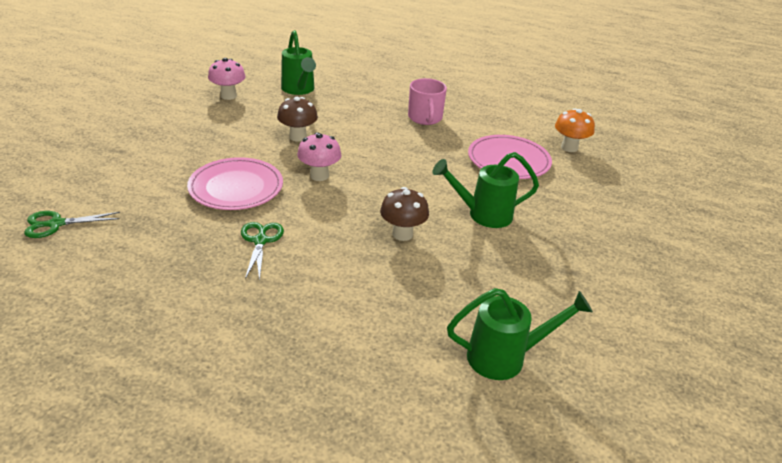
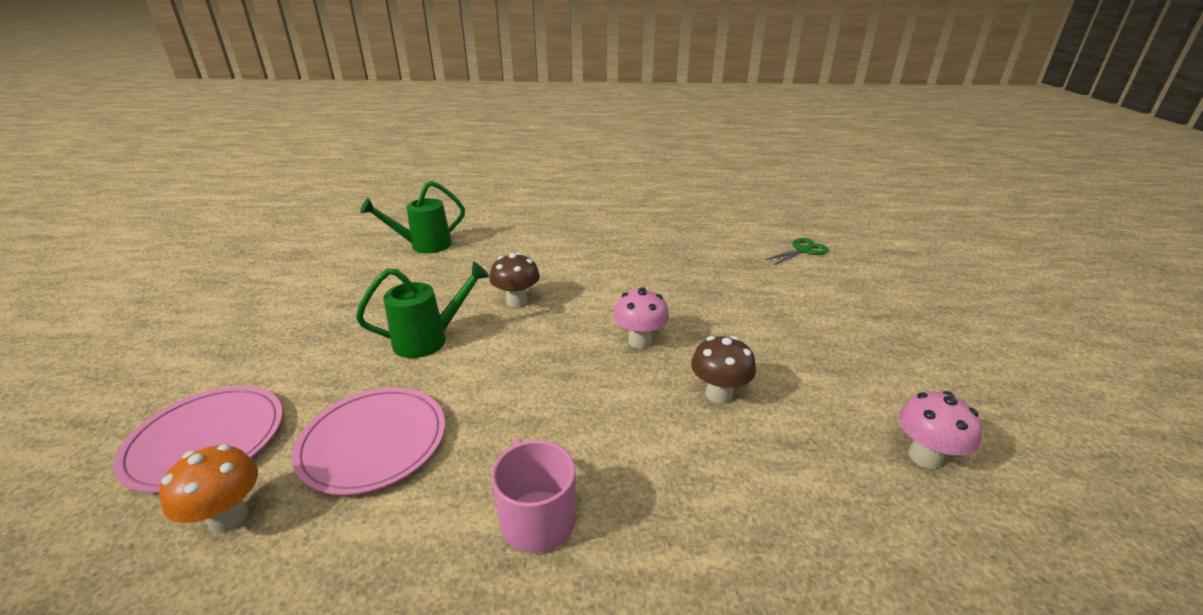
camera: 165 degrees right, 5 degrees down
pink plate [187,157,283,210] -> pink plate moved to [113,386,283,493]
green scissors [241,222,284,280] -> none
green watering can [281,30,316,95] -> none

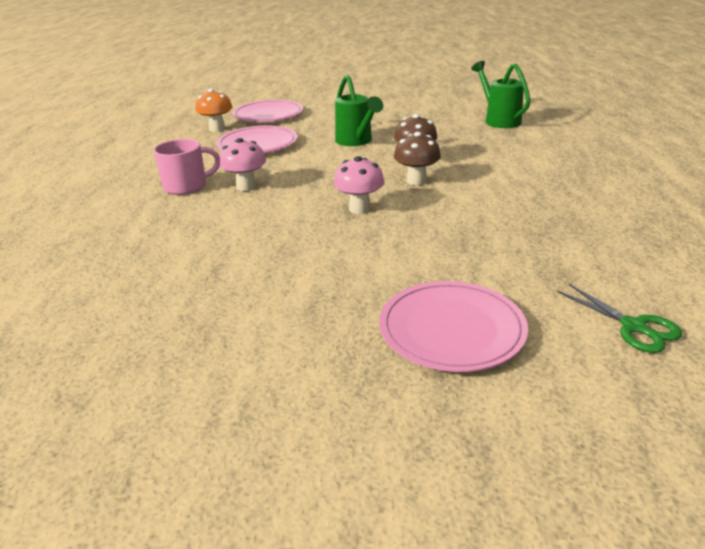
camera: 90 degrees right, 0 degrees up
brown mushroom [691,336,756,404] -> brown mushroom moved to [394,132,441,185]
pink mushroom [898,391,982,469] -> pink mushroom moved to [219,138,266,191]
none -> pink plate [379,281,528,372]

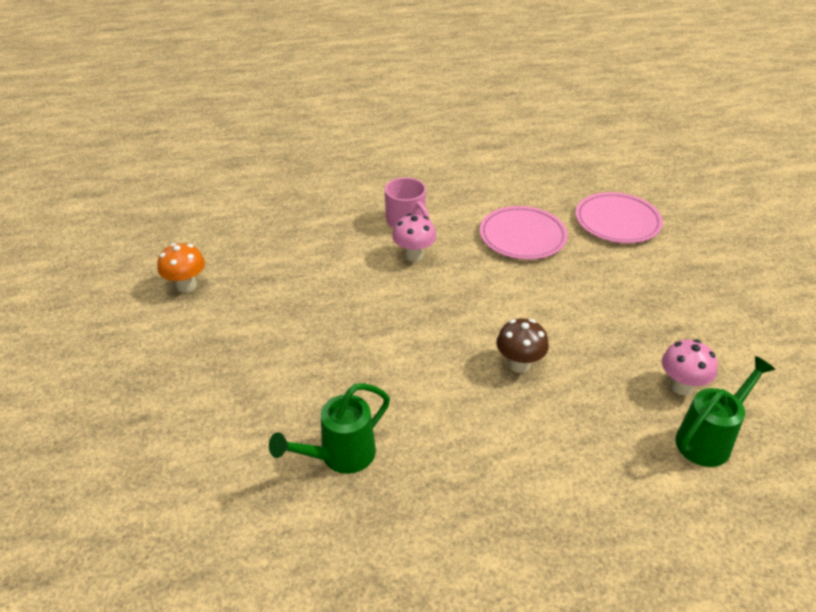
camera: 75 degrees right, 10 degrees up
orange mushroom [195,89,232,132] -> orange mushroom moved to [158,243,205,293]
pink mushroom [334,156,385,214] -> pink mushroom moved to [662,339,718,395]
green watering can [335,75,383,146] -> green watering can moved to [269,383,390,474]
pink plate [379,281,528,372] -> none
brown mushroom [394,132,441,185] -> none
green scissors [557,284,682,353] -> none

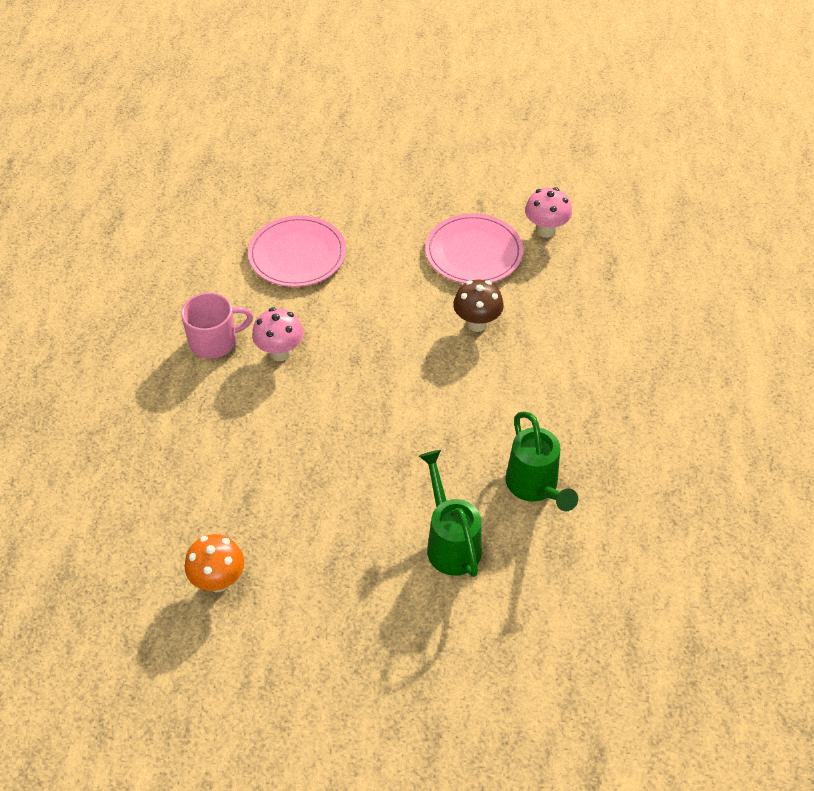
camera: 70 degrees left, 10 degrees up
pink plate [575,192,663,243] -> pink plate moved to [425,214,523,284]
green watering can [675,356,776,467] -> green watering can moved to [419,450,482,577]

